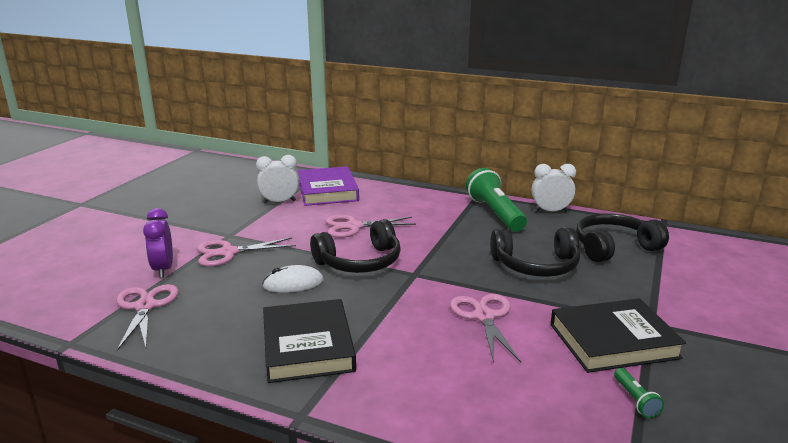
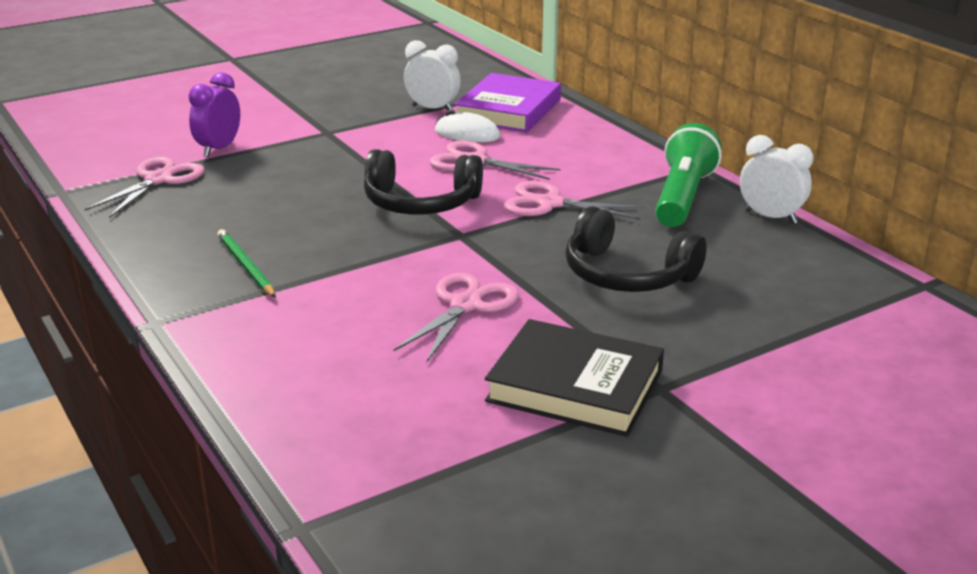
camera: 35 degrees right, 5 degrees up
pink scissors [197,237,296,267] -> pink scissors moved to [504,181,646,220]
white mouse [262,265,324,293] -> white mouse moved to [435,110,501,142]
black book [263,299,356,383] -> green pencil [217,229,276,298]
black headphones [576,213,669,262] -> none
green flashlight [614,368,664,418] -> none

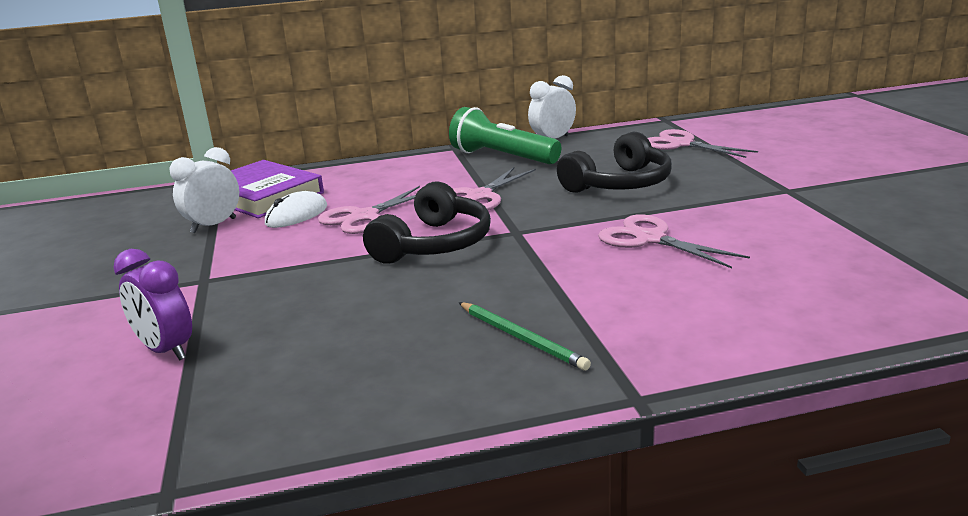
camera: 70 degrees left, 5 degrees down
pink scissors [84,157,204,218] -> pink scissors moved to [648,129,758,158]
green pencil [217,229,276,298] -> green pencil turned 120 degrees counterclockwise [459,302,591,371]
black book [485,319,664,437] -> none

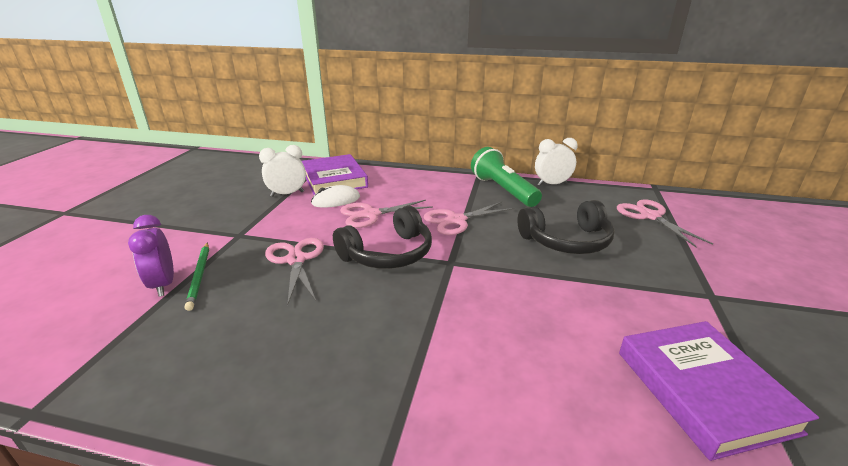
camera: 25 degrees right, 5 degrees up
green pencil [459,302,591,371] -> green pencil moved to [185,242,209,311]
pink scissors [598,214,750,268] -> pink scissors moved to [265,238,324,305]
none -> purple book [619,321,819,461]

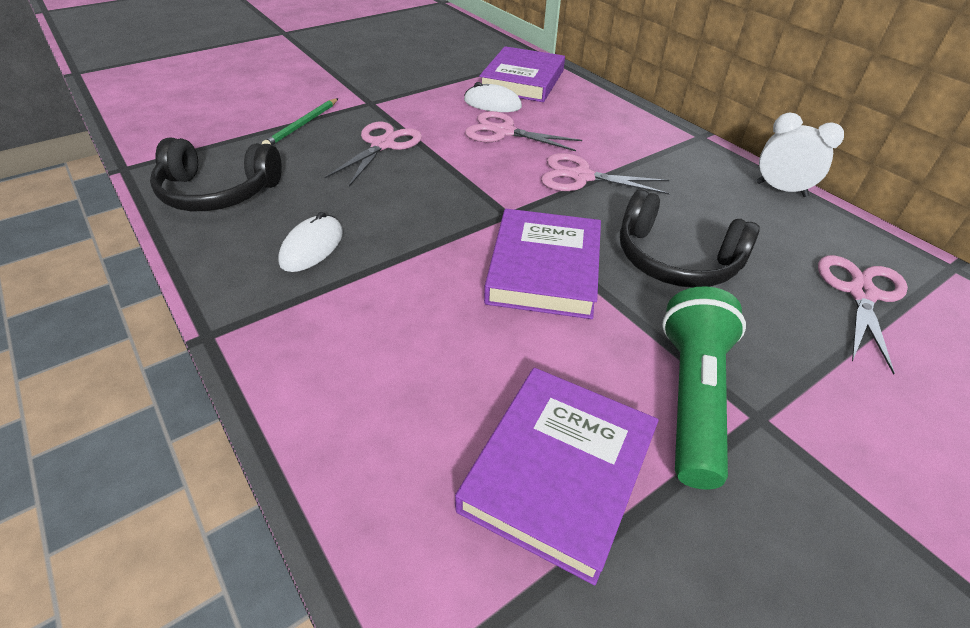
camera: 40 degrees right, 15 degrees up
purple clock [128,215,174,297] -> none
white clock [259,145,306,197] -> none
black headphones [333,206,432,269] -> black headphones moved to [150,137,282,211]
green flashlight [471,147,542,207] -> green flashlight moved to [662,286,746,489]
none -> white mouse [278,212,343,272]
none -> purple book [484,209,601,319]

